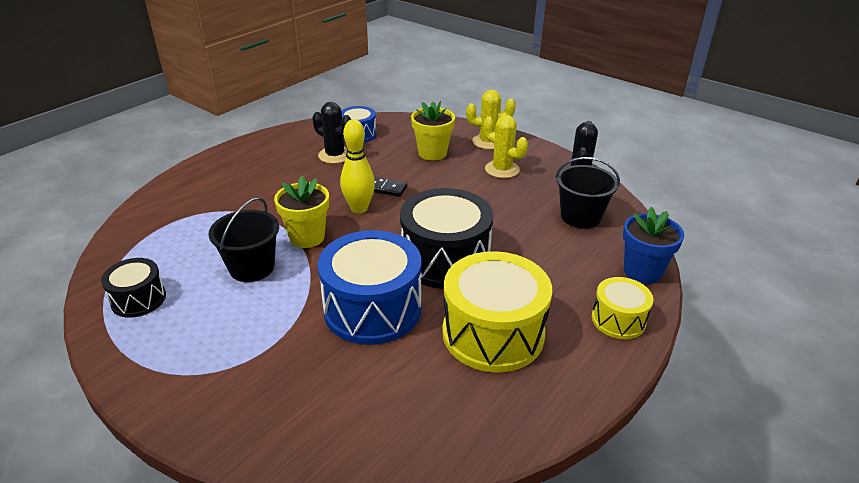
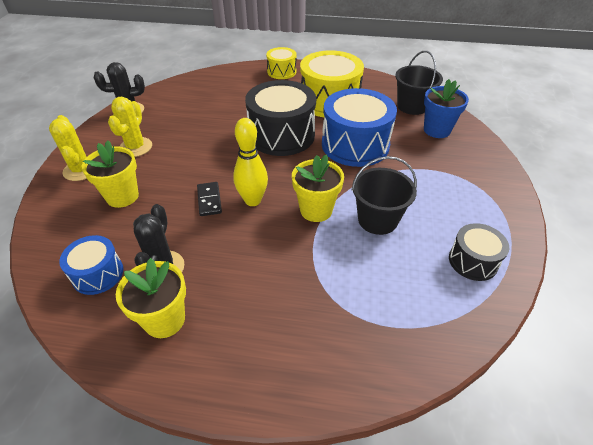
camera: 120 degrees left, 10 degrees up
black bucket [555,157,620,229] -> black bucket moved to [395,51,443,115]
blue flower pot [623,207,684,284] -> blue flower pot moved to [424,79,469,138]
none -> yellow flower pot [116,258,186,338]

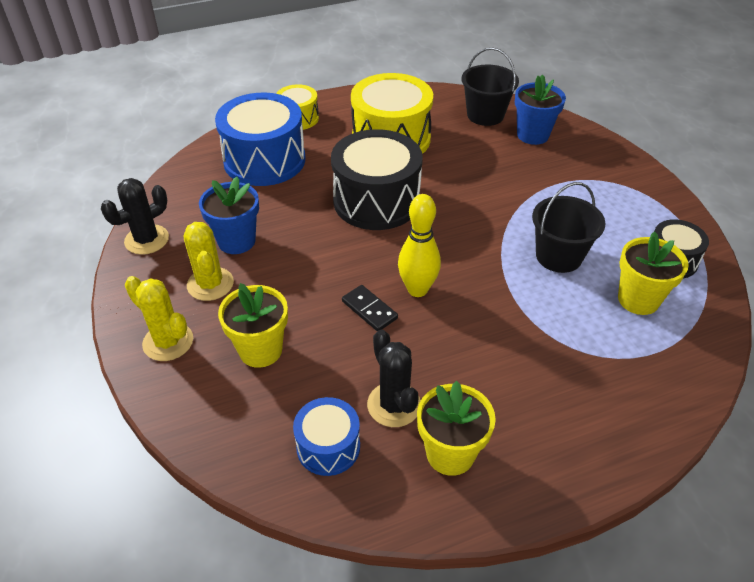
camera: 30 degrees left, 0 degrees up
yellow flower pot [292,155,344,222] -> yellow flower pot moved to [618,231,689,315]
blue drum [322,88,397,167] -> blue drum moved to [215,93,306,186]
none -> blue flower pot [199,177,259,254]

